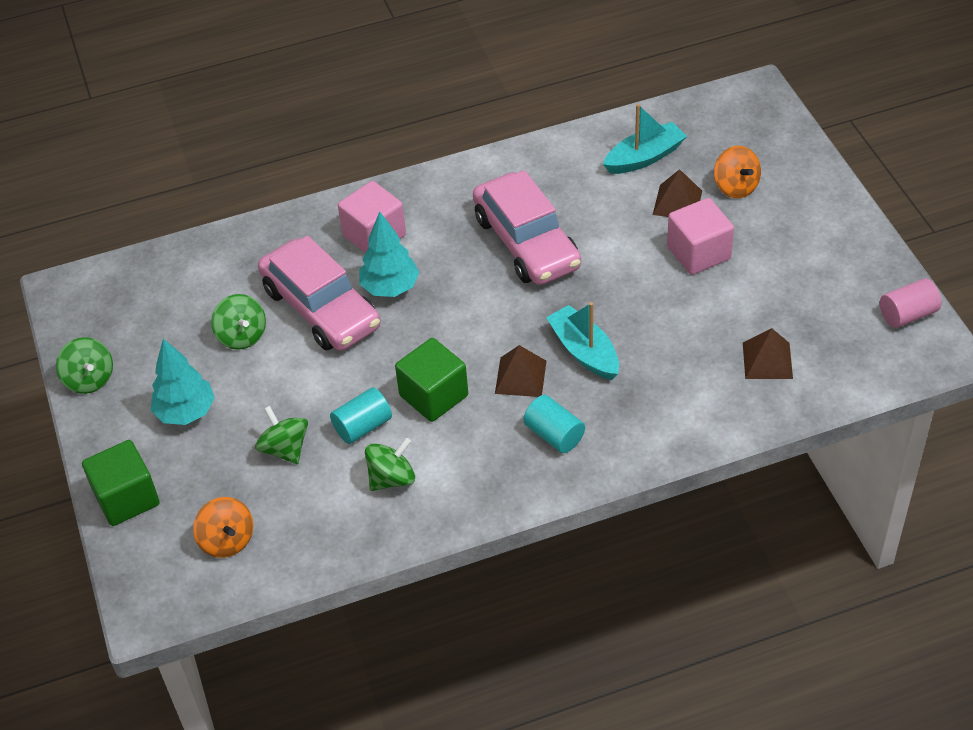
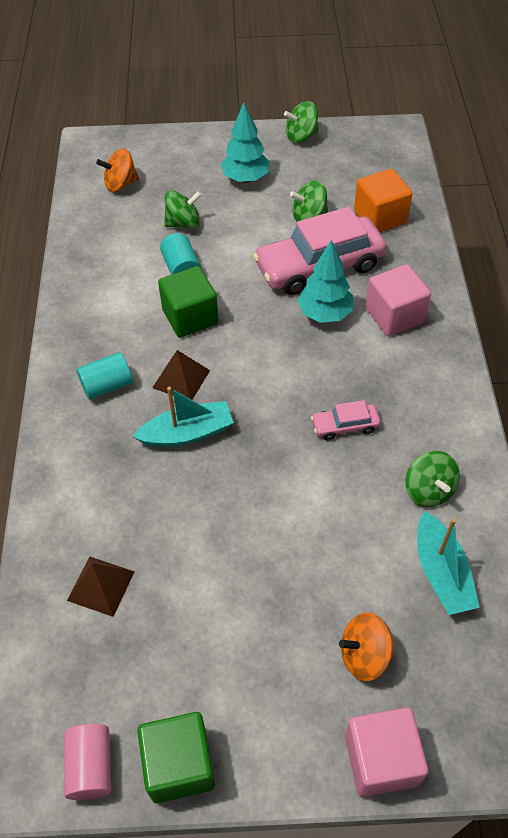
camera: 105 degrees right, 5 degrees up
green cube [82,440,160,526] -> green cube moved to [137,712,215,803]
green spinning top [365,438,415,491] -> green spinning top moved to [405,451,460,507]
pink car [473,170,581,285] -> pink car [311,400,381,441], size x0.46
brown pyramid [653,169,702,217] -> none
pink cube [667,198,734,275] -> pink cube moved to [345,708,428,797]
none -> orange cube [354,169,413,232]

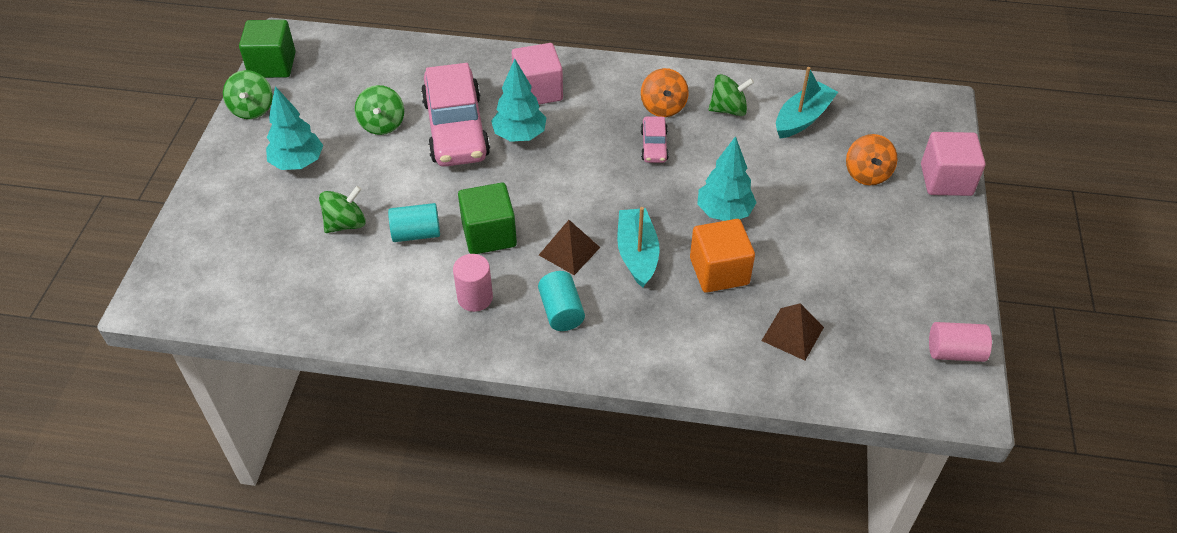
camera: 80 degrees left, 5 degrees down
orange spinning top [96,148,139,192] -> orange spinning top moved to [641,68,689,117]
green cube [137,712,215,803] -> green cube moved to [239,20,296,78]
green spinning top [164,190,202,229] -> green spinning top turned 60 degrees clockwise [319,186,366,233]
orange cube [354,169,413,232] -> orange cube moved to [690,219,755,293]
turquoise boat [417,511,480,615] -> turquoise boat turned 45 degrees counterclockwise [776,67,838,138]
none -> pink cylinder [453,254,493,312]
none -> turquoise tree [697,136,757,221]

